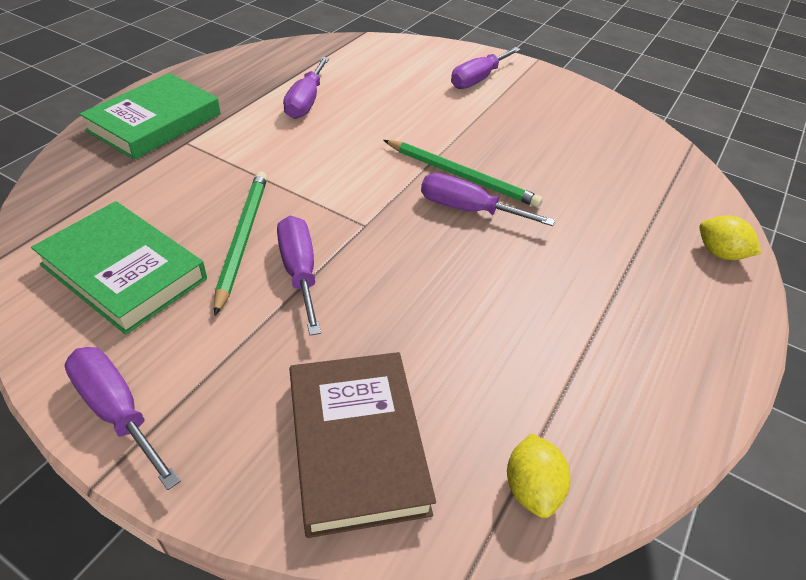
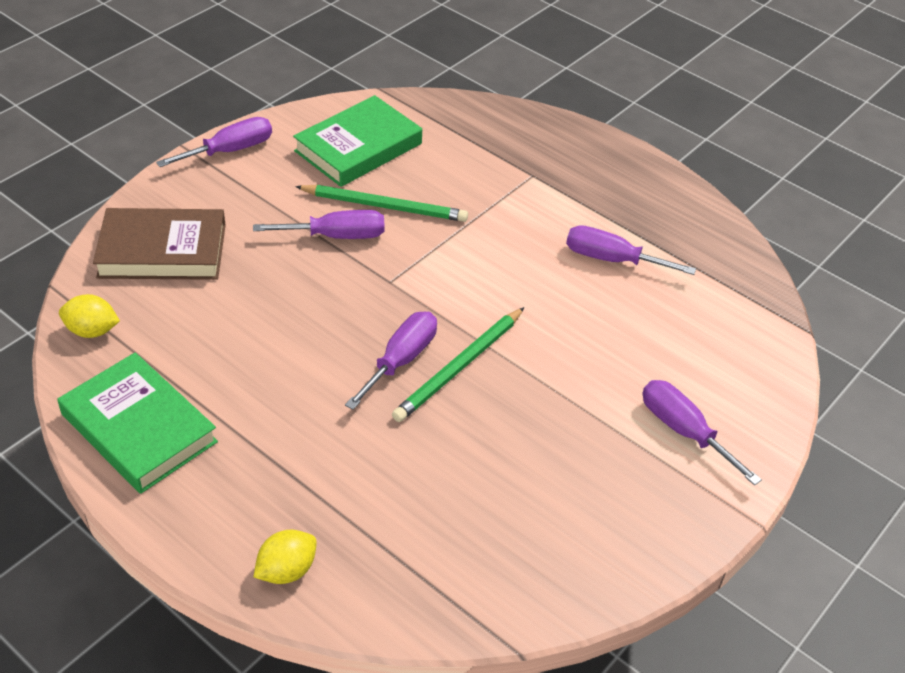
camera: 100 degrees right, 0 degrees up
green book [79,73,221,160] -> green book moved to [57,352,218,494]

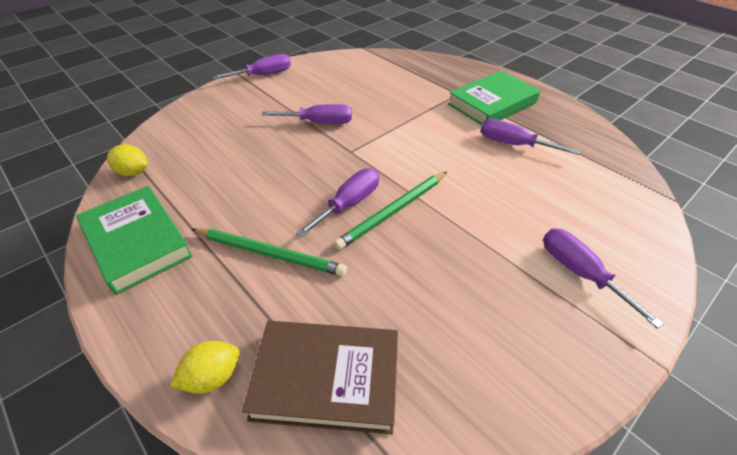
camera: 10 degrees right, 0 degrees up
brown book [93,208,226,280] -> brown book moved to [242,321,398,434]
green book [293,95,422,187] -> green book moved to [448,71,540,125]
green pencil [295,185,468,222] -> green pencil moved to [191,228,347,276]

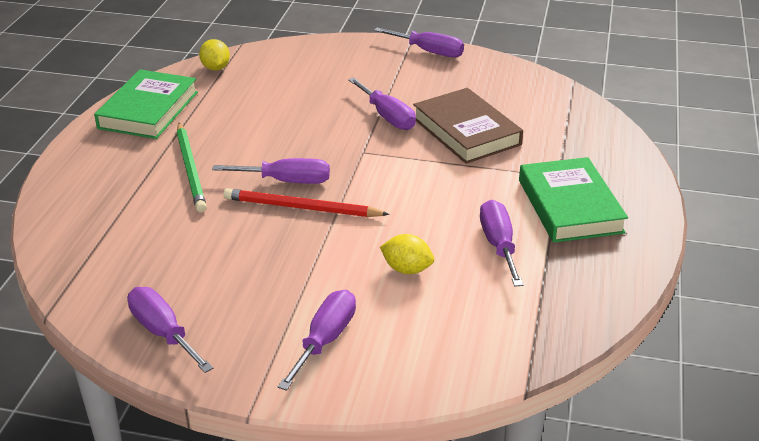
camera: 55 degrees right, 10 degrees down
yellow lemon [170,341,240,394] -> yellow lemon moved to [380,234,434,274]
brown book [242,321,398,434] -> brown book moved to [413,88,523,164]
green pencil [334,172,447,250] -> red pencil [223,188,389,217]
green book [448,71,540,125] -> green book turned 60 degrees clockwise [519,157,628,243]
none -> purple screwdriver [127,287,213,373]

